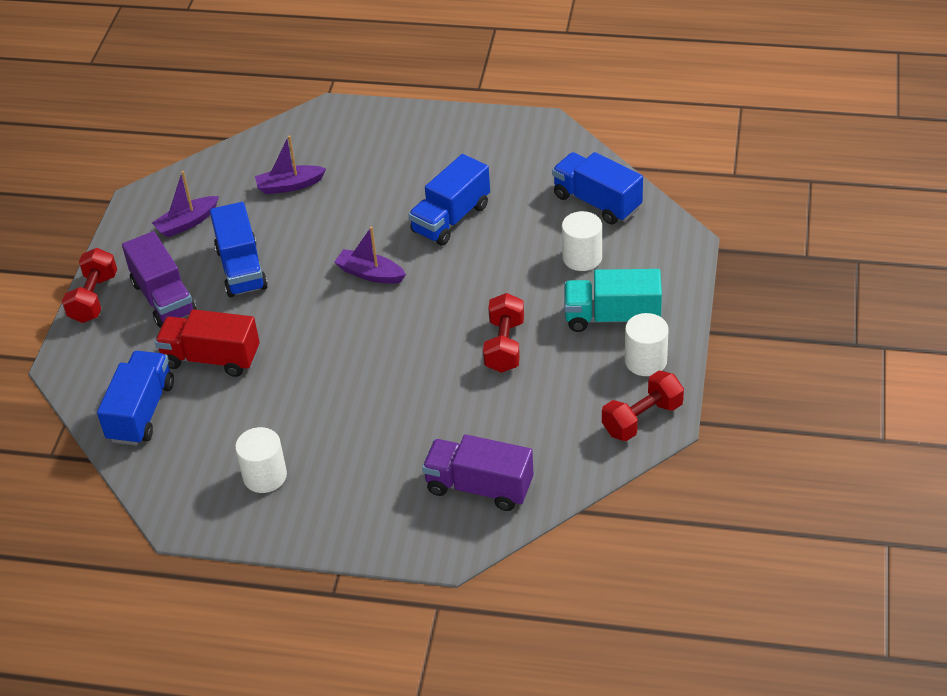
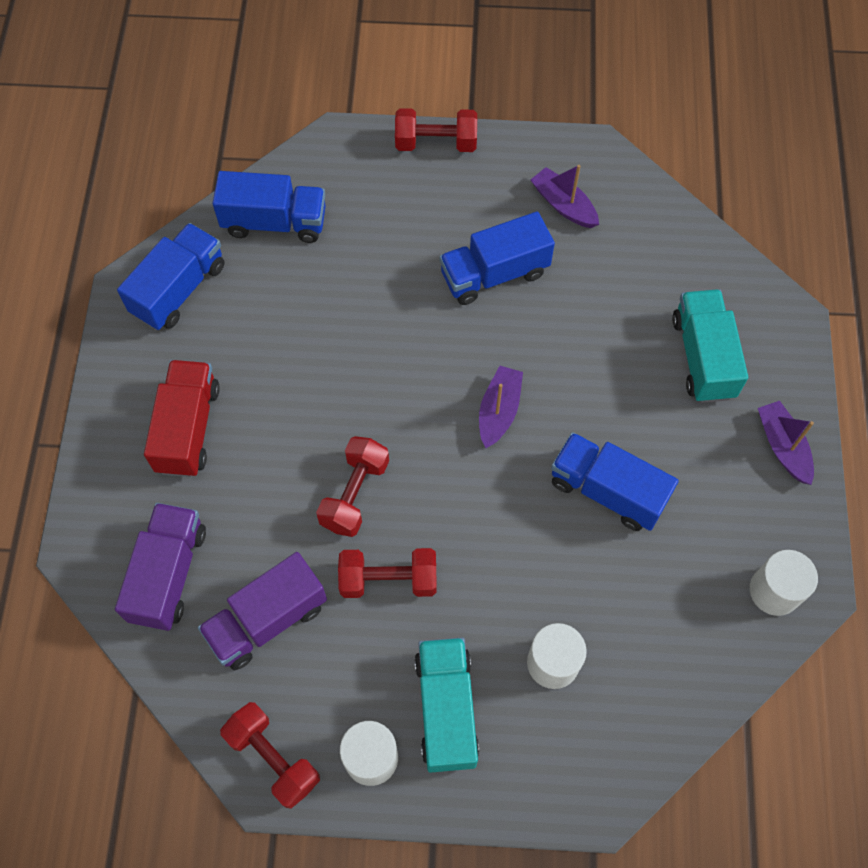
camera: 80 degrees right, 20 degrees up
purple truck [122,231,197,328] -> purple truck moved to [198,552,327,670]
red truck [155,309,260,377] -> red truck moved to [144,360,220,477]
white cylinder [235,427,287,493] -> white cylinder moved to [750,550,818,616]
purple boat [255,135,326,194] -> purple boat moved to [758,401,814,485]
blue truck [552,152,643,225] -> blue truck moved to [117,223,225,330]
none -> red dumbbell [316,436,389,537]
none -> turquoise truck [672,289,748,403]

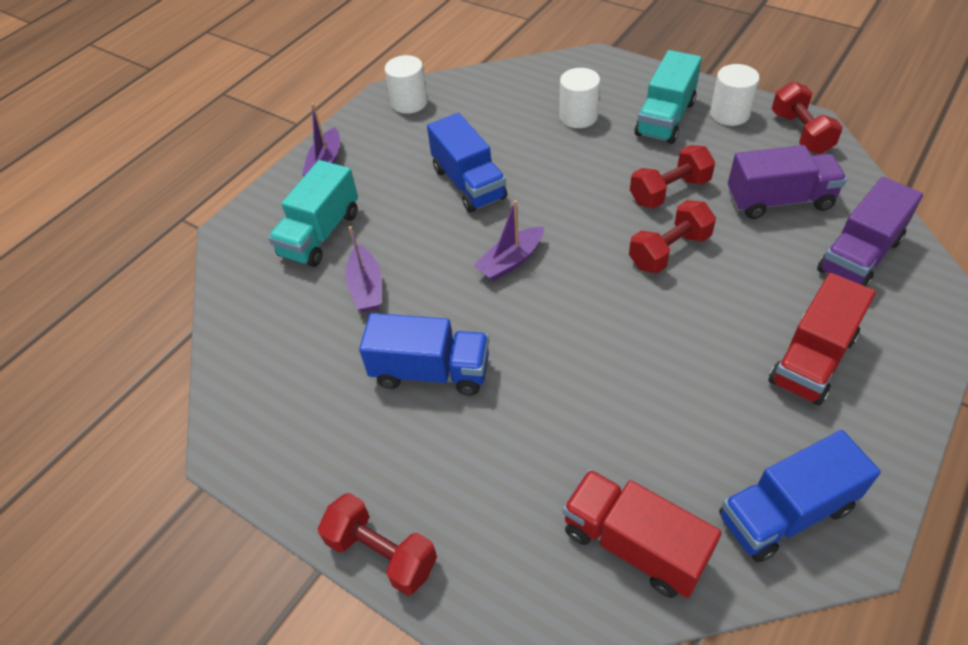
camera: 145 degrees left, 15 degrees down
blue truck [212,171,326,243] -> red truck [563,469,722,598]
red dumbbell [338,548,437,598] -> red dumbbell turned 60 degrees counterclockwise [630,145,715,208]
purple boat [531,165,599,228] -> purple boat moved to [346,226,382,312]

